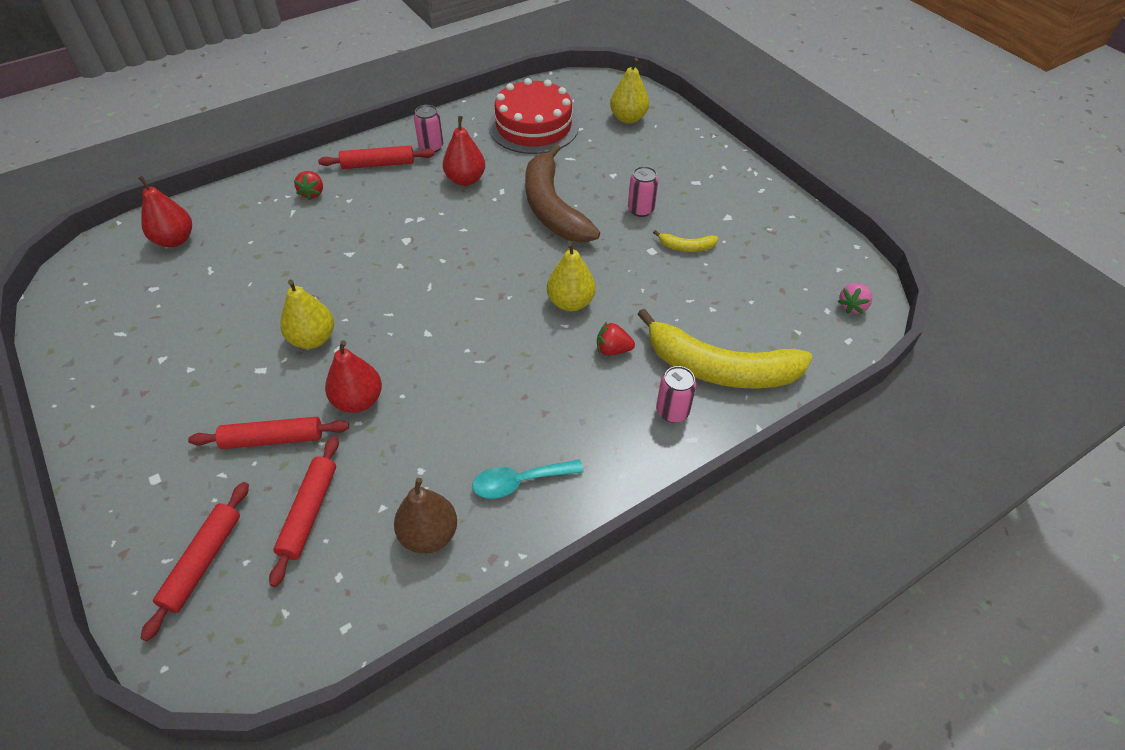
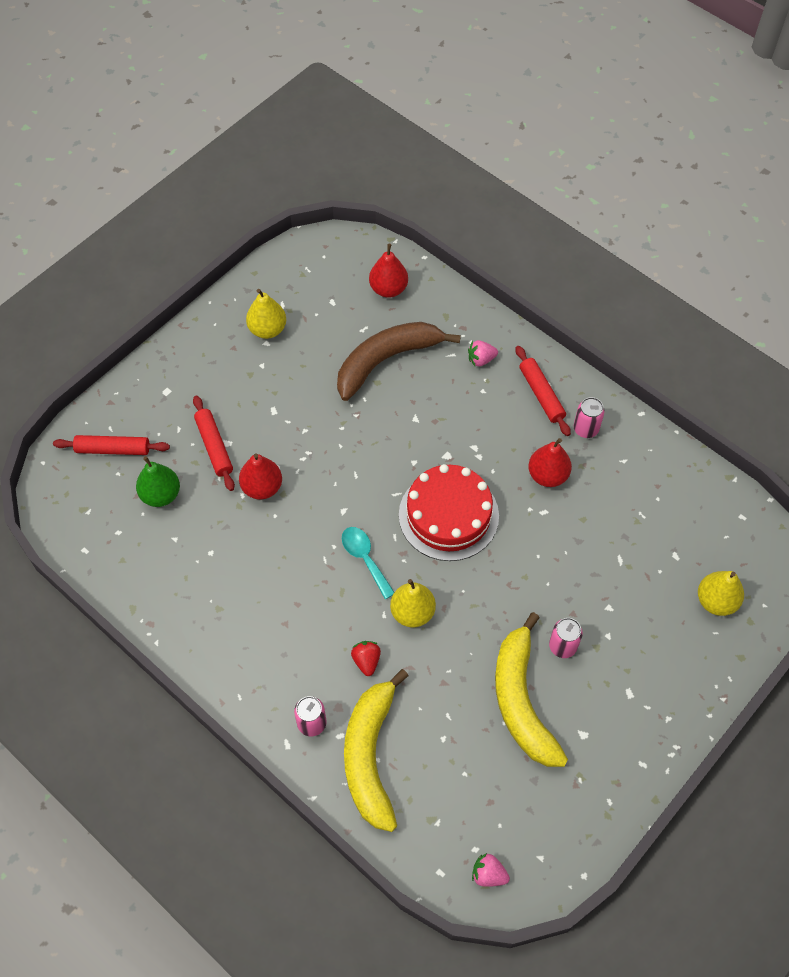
camera: 75 degrees right, 10 degrees up
red rolling pin [269,436,339,587] -> green pear [136,456,180,507]
yellow pear [280,280,334,349] -> yellow pear moved to [246,289,286,339]
red strawberry [294,171,323,200] -> pink strawberry [468,340,498,367]
brown pear [394,478,457,554] -> none
turquoise spoon [472,460,584,499] -> turquoise spoon moved to [342,527,394,599]
red cake [489,78,579,154] -> red cake moved to [399,464,499,561]
brown banana [525,144,600,243] -> brown banana moved to [337,322,461,401]
yellow banana [653,230,718,252] -> yellow banana [495,612,568,767], size x2.38

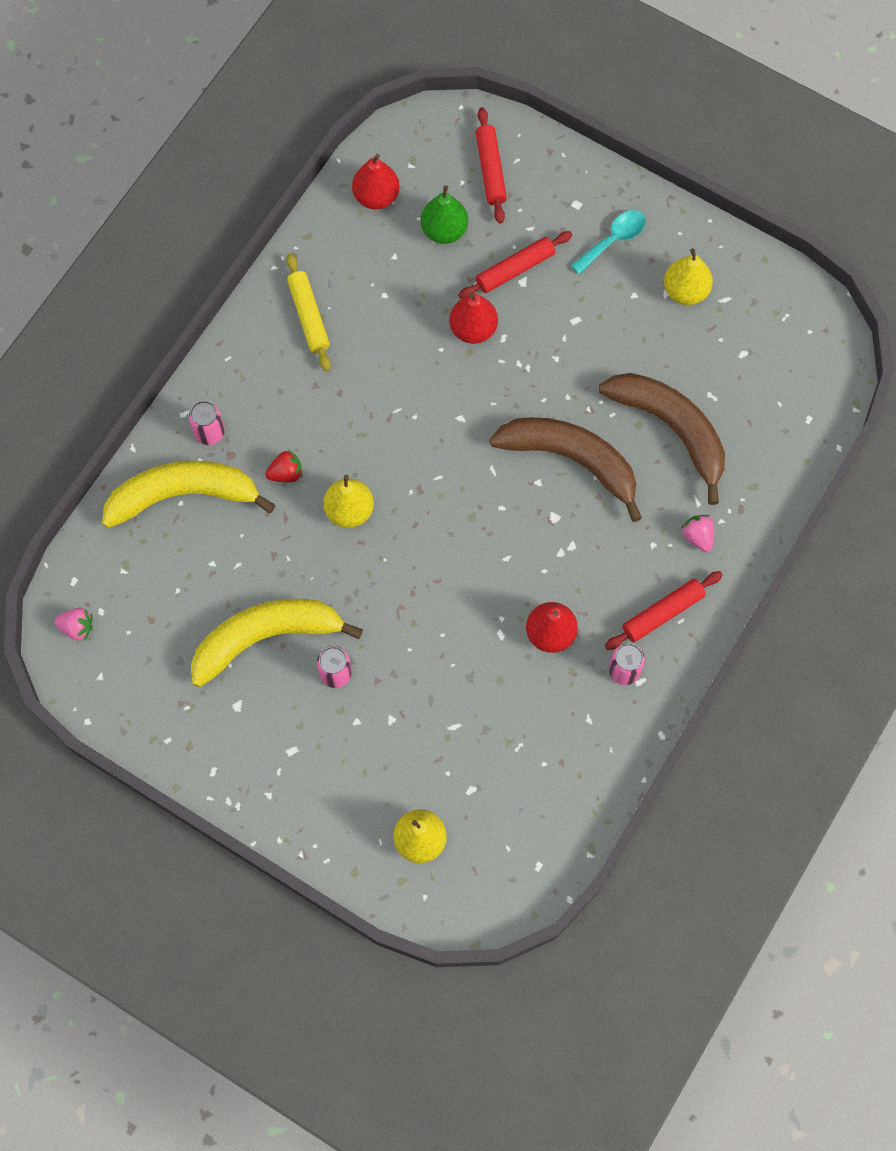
camera: 80 degrees right, 10 degrees up
turquoise spoon [342,527,394,599] -> turquoise spoon moved to [571,210,646,274]
red pear [369,244,408,298] -> red pear moved to [352,154,400,209]
red cake [399,464,499,561] -> none
pink strawberry [472,853,510,887] -> pink strawberry turned 90 degrees clockwise [54,608,93,641]
none -> yellow rolling pin [286,253,331,371]
none -> brown banana [490,417,642,522]

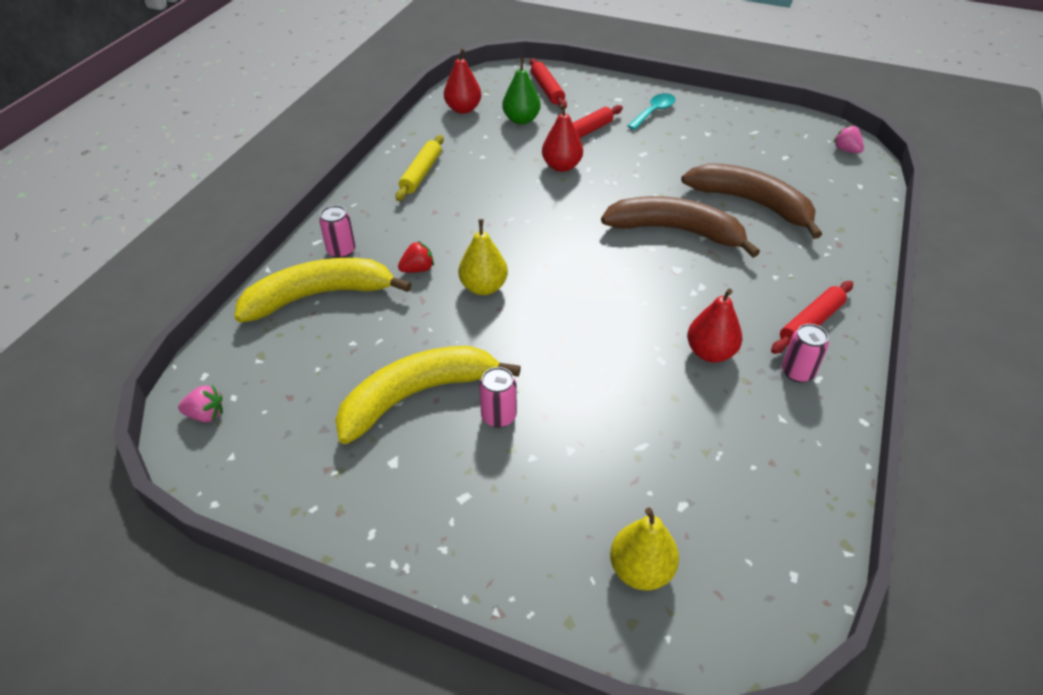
camera: 10 degrees left, 25 degrees down
yellow rolling pin [286,253,331,371] -> yellow rolling pin turned 45 degrees clockwise [395,135,444,201]
yellow pear [664,248,713,305] -> none
pink strawberry [681,515,714,552] -> pink strawberry moved to [833,125,864,153]

